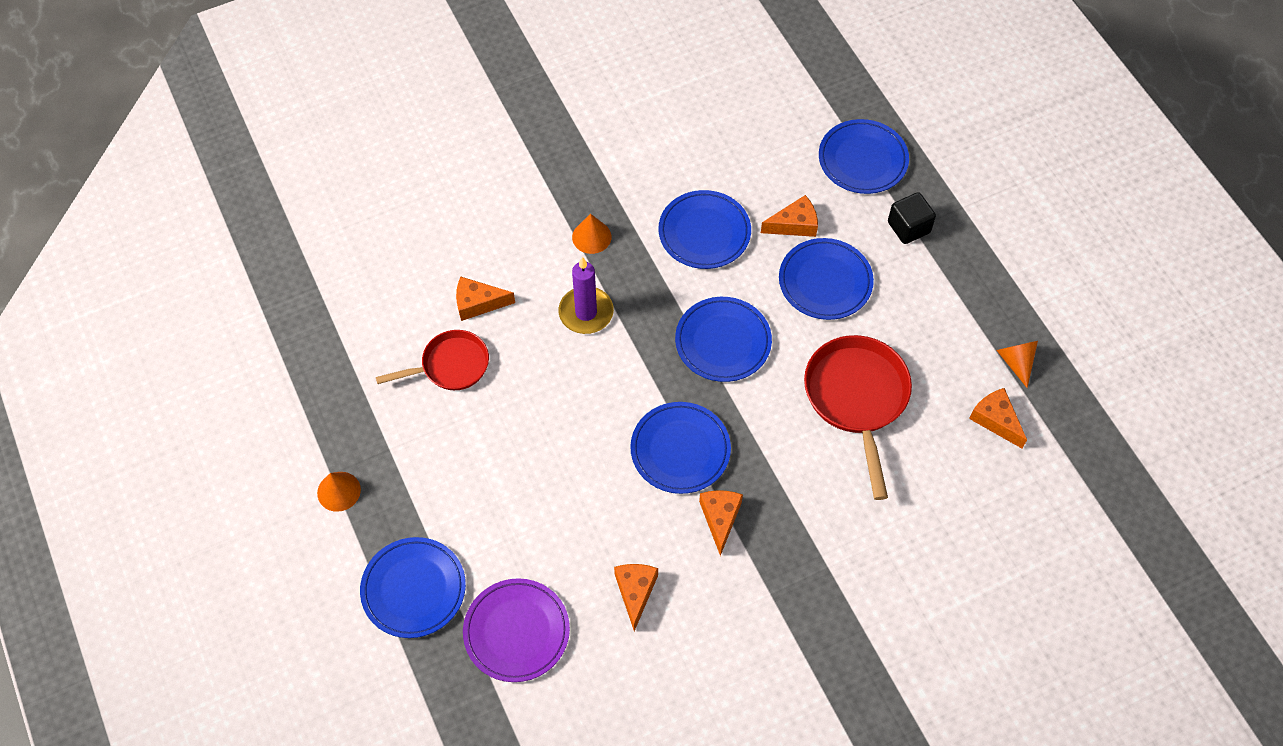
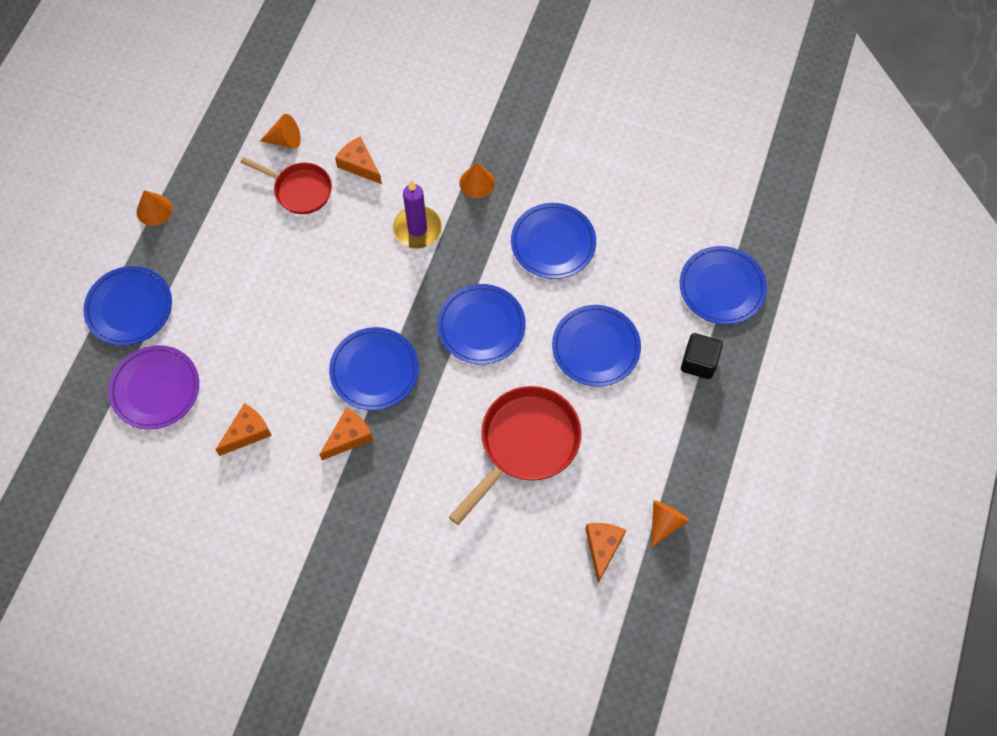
camera: 45 degrees right, 5 degrees up
orange cheese [761,195,818,237] -> none
none -> orange cone [260,114,301,149]

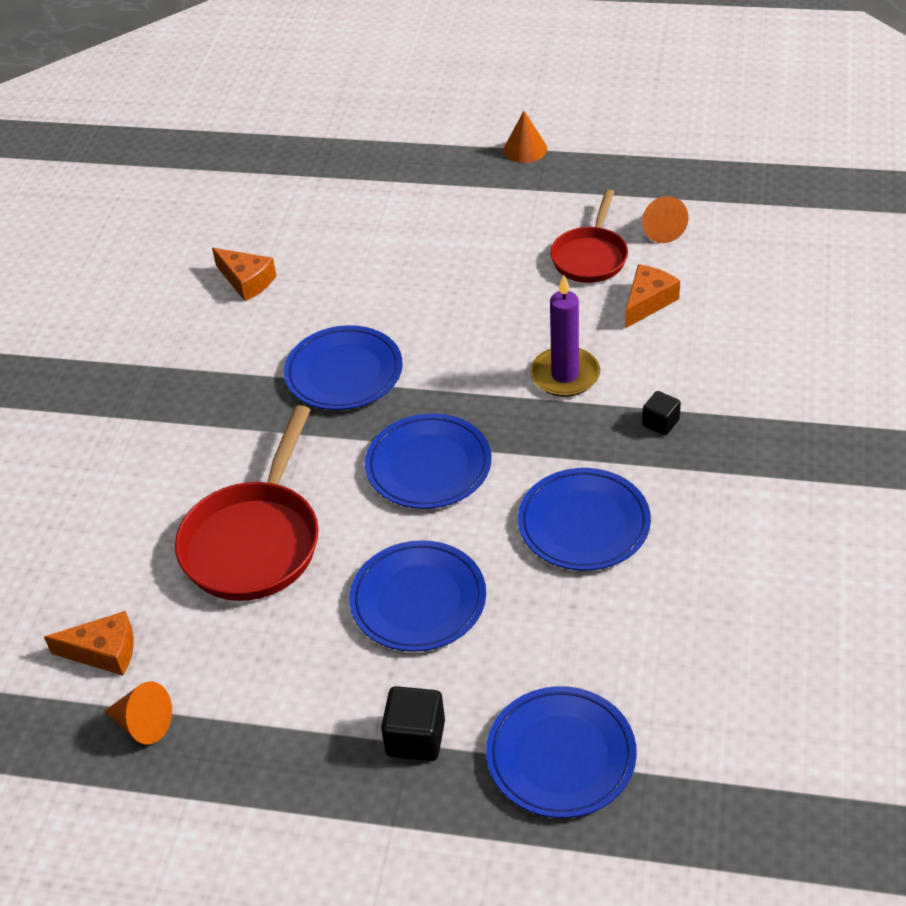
camera: 85 degrees right, 20 degrees down
blue plate [83,266,172,346] -> none
purple plate [108,345,199,430] -> none
orange cheese [319,408,373,460] -> none
red pan [449,386,582,525] -> red pan turned 75 degrees clockwise [175,405,319,601]
orange cone [459,162,495,198] -> black cube [642,391,681,435]

